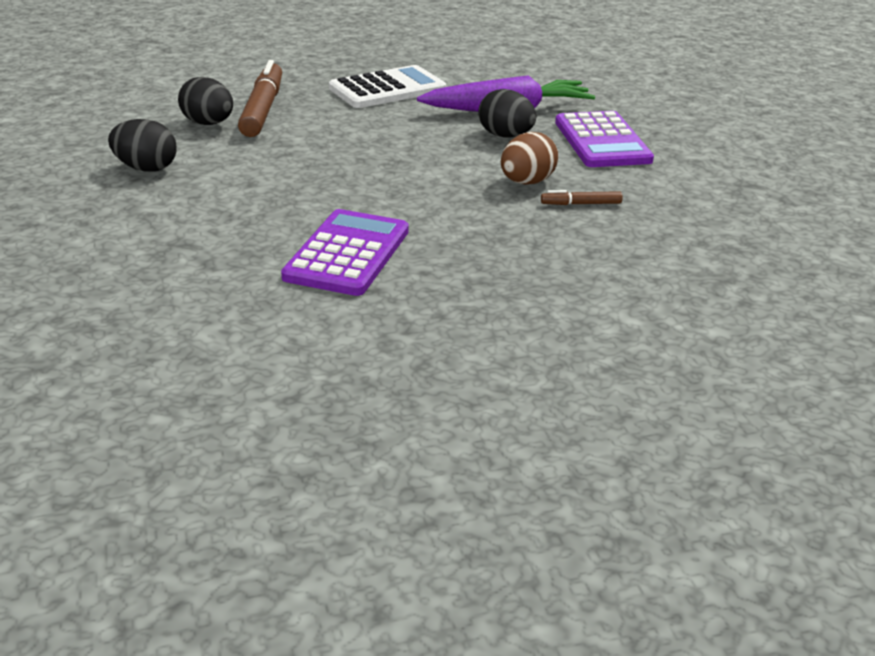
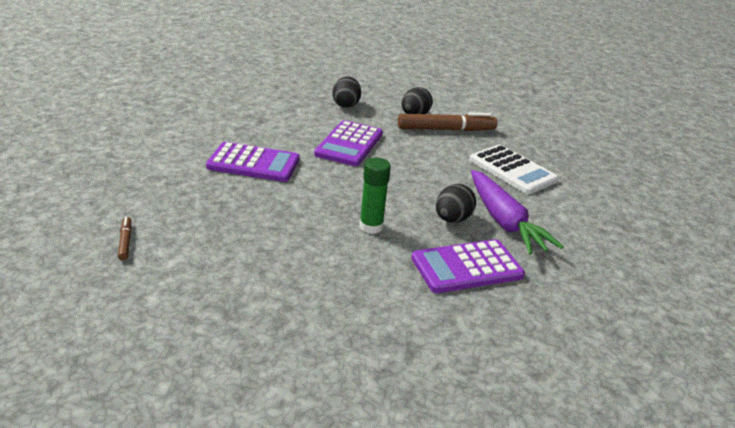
camera: 80 degrees right, 0 degrees up
brown egg [501,132,558,185] -> green glue stick [359,158,391,234]
brown marker [541,190,623,205] -> brown marker moved to [118,216,132,260]
none -> purple calculator [314,120,383,166]

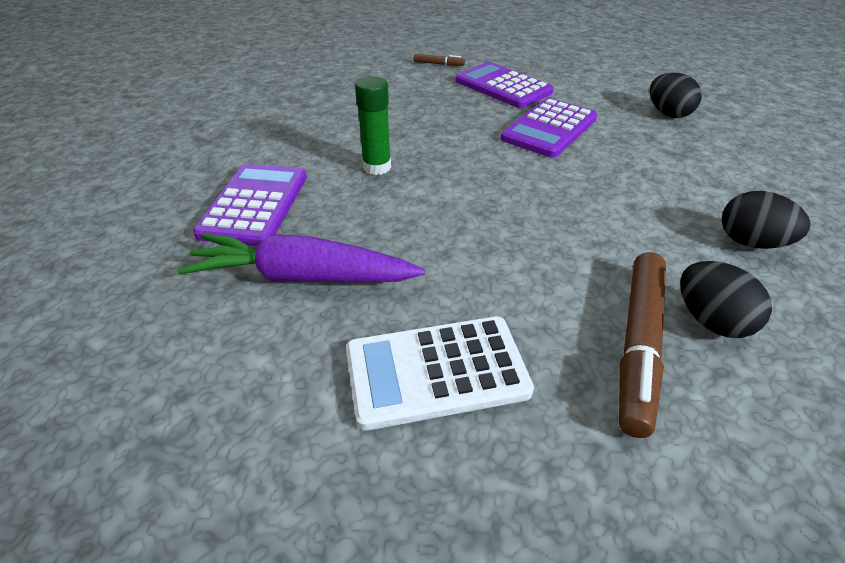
camera: 120 degrees right, 10 degrees up
purple calculator [314,120,383,166] -> purple calculator moved to [456,62,554,108]
black egg [436,184,476,223] -> black egg moved to [650,73,702,118]

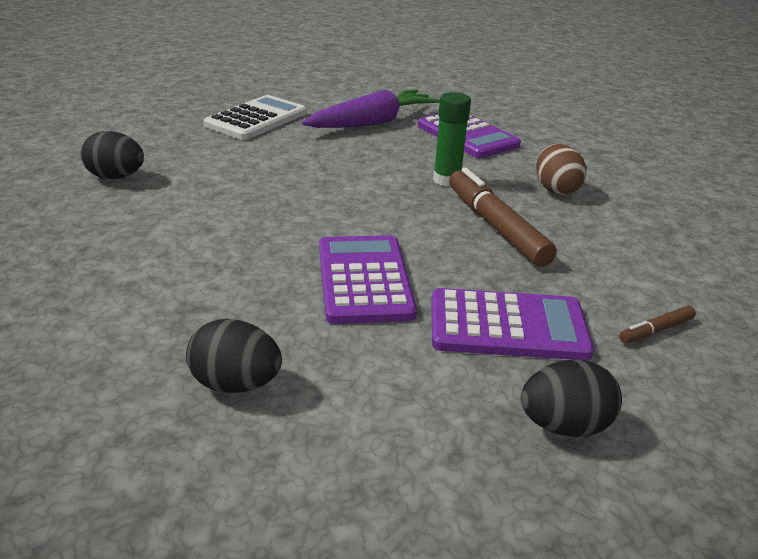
camera: 135 degrees right, 10 degrees down
brown marker [619,252,666,438] -> brown marker moved to [449,168,557,267]
black egg [722,191,811,249] -> black egg moved to [521,360,622,437]
none -> brown egg [536,144,587,195]

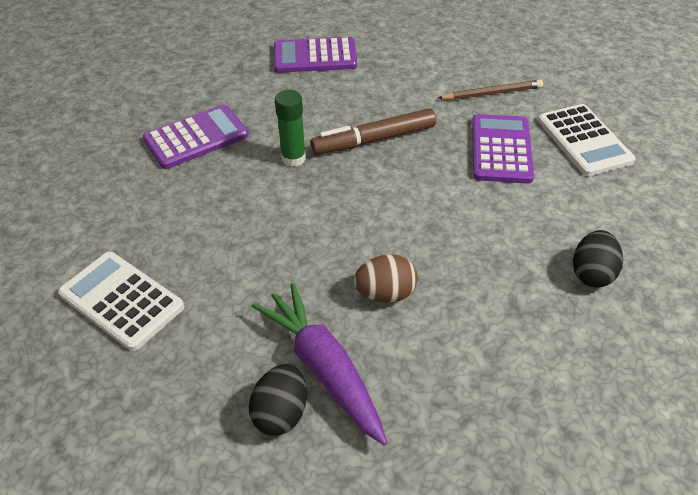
camera: 85 degrees left, 15 degrees up
purple carrot [302,89,440,128] -> purple carrot moved to [252,283,388,445]
purple calculator [319,235,417,324] -> purple calculator moved to [274,37,357,73]
black egg [521,360,622,437] -> white calculator [538,104,636,176]
brown egg [536,144,587,195] -> brown egg moved to [354,254,418,303]
brown marker [619,306,696,343] -> brown pencil [438,80,543,100]

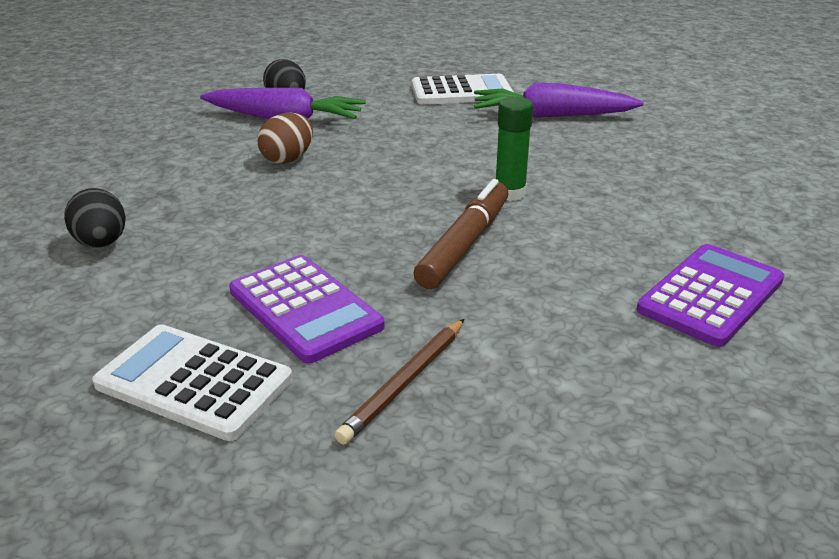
camera: 135 degrees right, 15 degrees down
purple calculator [143,104,249,169] -> none
none -> purple carrot [474,83,644,118]

